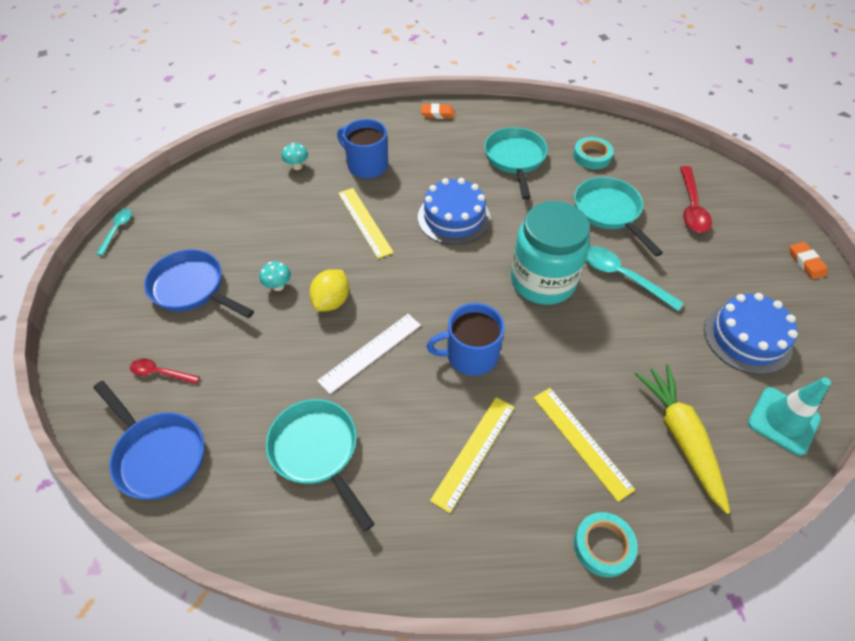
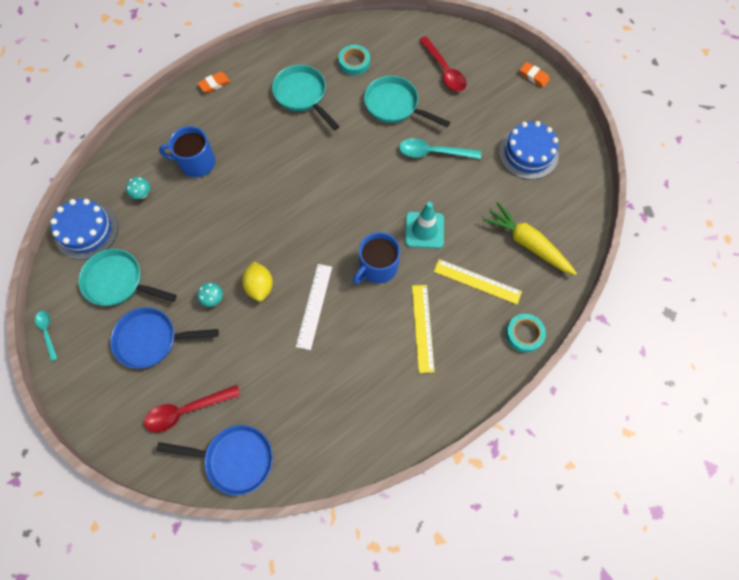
camera: 35 degrees left, 15 degrees up
red spoon [130,358,200,384] -> red spoon [144,385,240,432], size x1.69
turquoise pan [266,399,374,531] -> turquoise pan moved to [79,249,177,306]
yellow ruler [338,188,394,259] -> none
blue cake [418,178,491,245] -> blue cake moved to [50,199,118,260]
turquoise jar [511,201,590,305] -> none
turquoise traffic cone [748,377,831,456] -> turquoise traffic cone moved to [405,202,444,248]

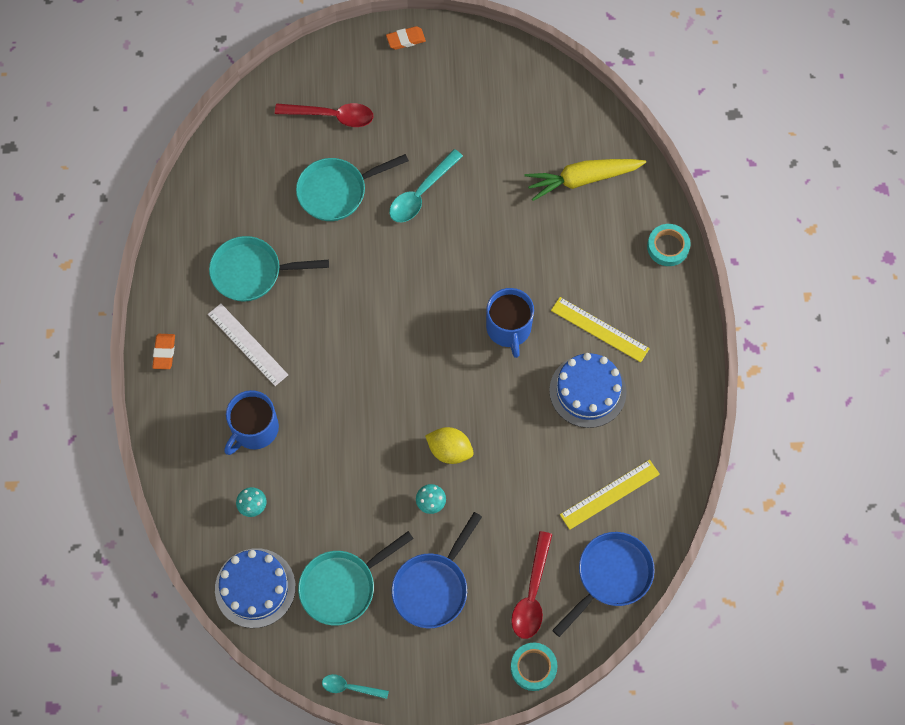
camera: 55 degrees left, 0 degrees up
white ruler [296,264,332,350] -> white ruler moved to [208,304,288,386]
turquoise tape [339,45,370,76] -> turquoise tape moved to [511,643,557,691]
turquoise traffic cone [405,202,444,248] -> none
yellow ruler [434,259,522,304] -> yellow ruler moved to [560,460,660,530]
blue cake [499,121,559,180] -> blue cake moved to [549,353,627,428]

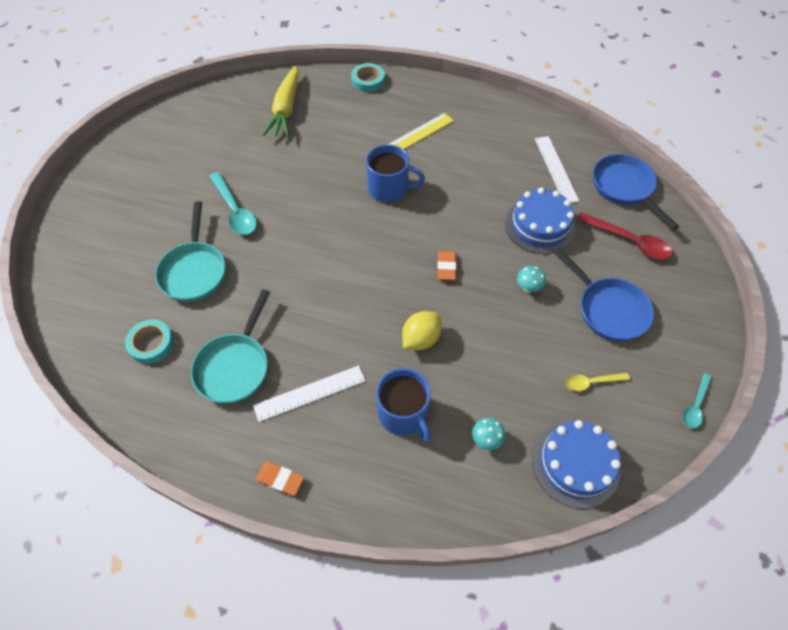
camera: 70 degrees left, 10 degrees down
red spoon [275,103,373,127] -> none
turquoise pan [298,531,414,625] -> yellow spoon [566,373,630,391]
orange eraser [386,26,426,50] -> orange eraser moved to [437,251,456,280]
yellow lemon [425,427,474,464] -> yellow lemon moved to [402,311,442,350]
turquoise tape [511,643,557,691] -> turquoise tape moved to [125,319,174,364]
blue cake [549,353,627,428] -> blue cake moved to [505,188,575,254]
yellow ruler [560,460,660,530] -> white ruler [535,136,579,203]

